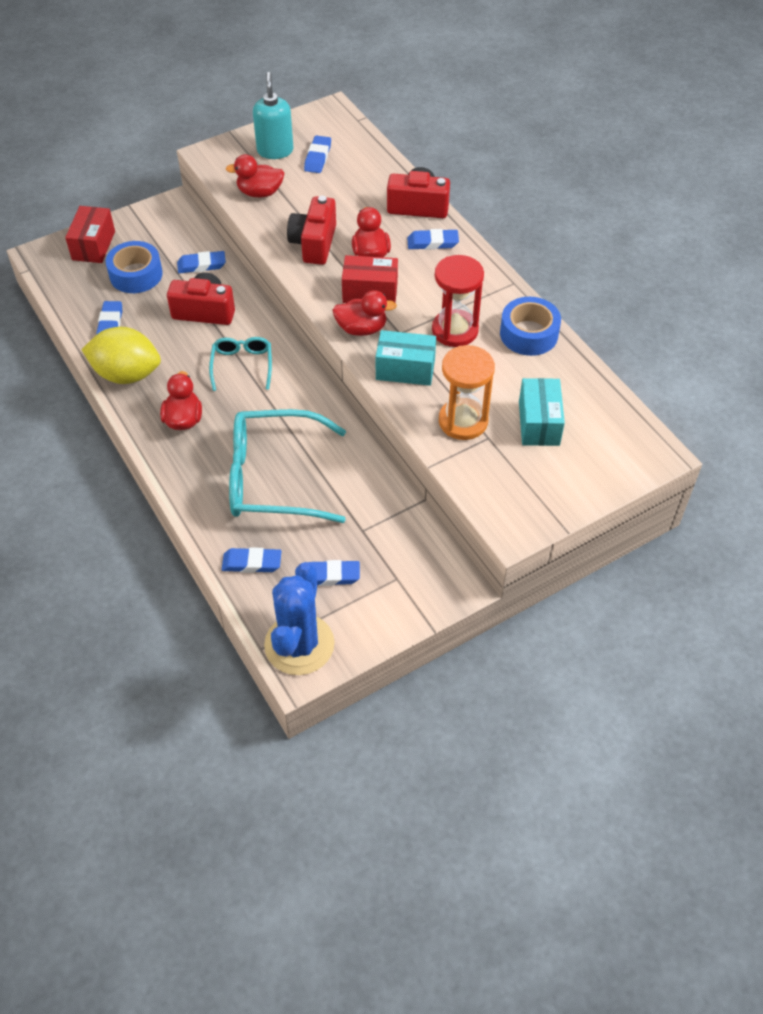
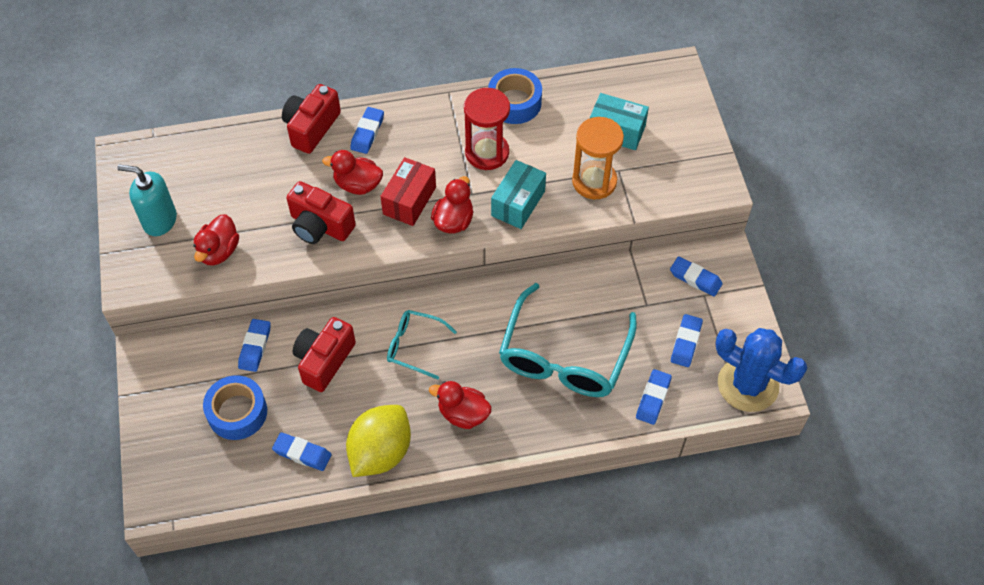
camera: 70 degrees left, 5 degrees up
red box [65,206,115,263] -> none
blue eraser [304,136,331,173] -> blue eraser moved to [670,257,723,296]

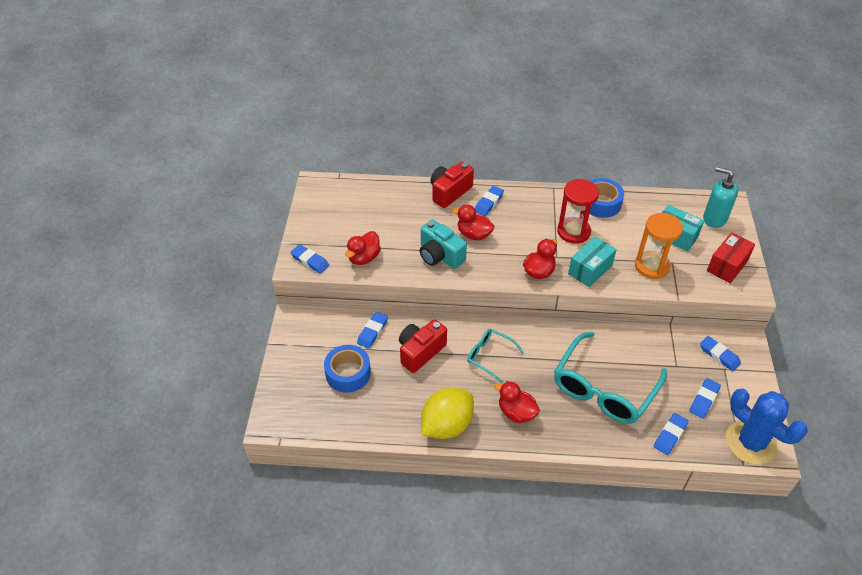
camera: 15 degrees right, 10 degrees down
turquoise soap dispenser [117,165,177,236] -> turquoise soap dispenser moved to [703,167,738,228]
blue eraser [272,432,331,471] -> blue eraser moved to [290,244,329,274]
red camera [287,181,356,244] -> turquoise camera [420,219,467,269]
red box [380,157,436,226] -> red box moved to [707,232,755,283]

